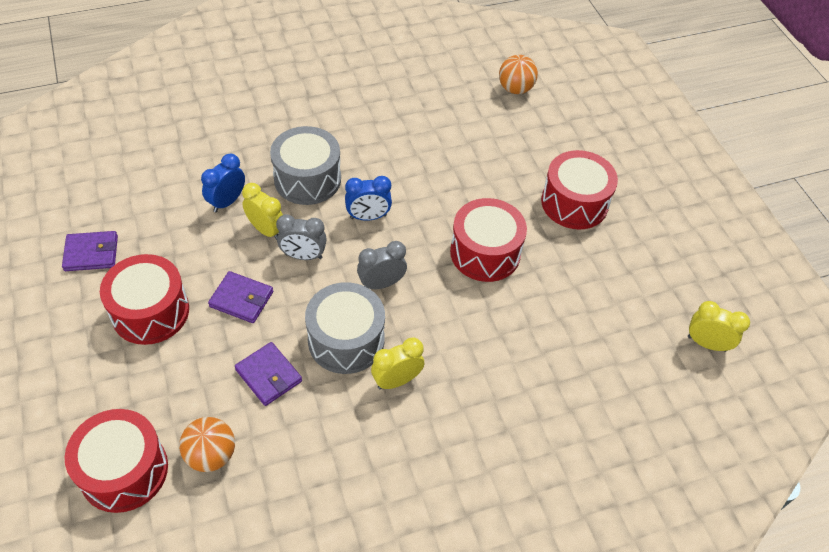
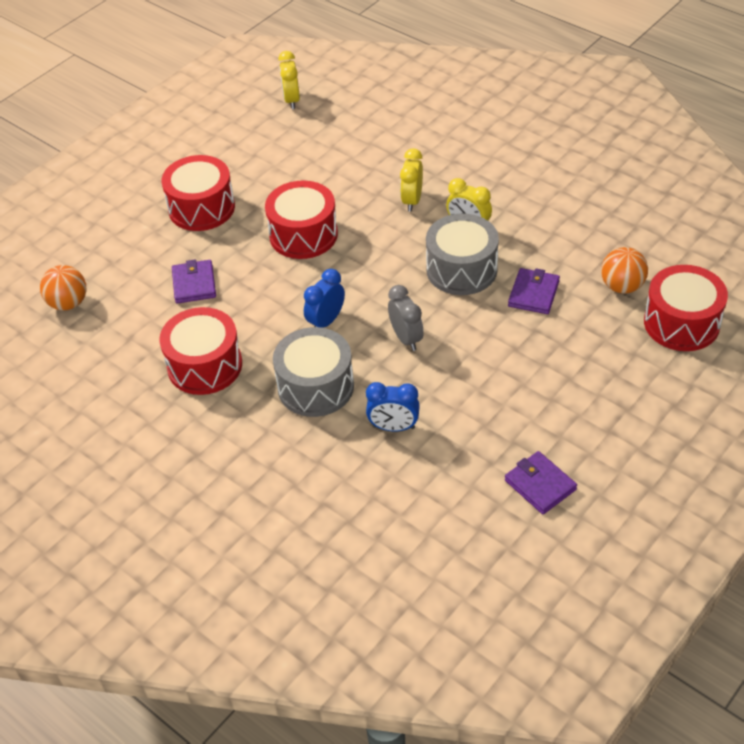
camera: 115 degrees left, 5 degrees down
red drum [100,254,189,345] -> red drum moved to [159,307,242,395]
purple wallet [208,271,273,323] -> purple wallet moved to [172,259,216,304]
yellow clock [242,183,283,240] -> yellow clock moved to [400,148,423,212]
blue clock [345,176,392,221] -> blue clock turned 105 degrees counterclockwise [304,269,345,328]
grey clock [357,241,407,289] -> none

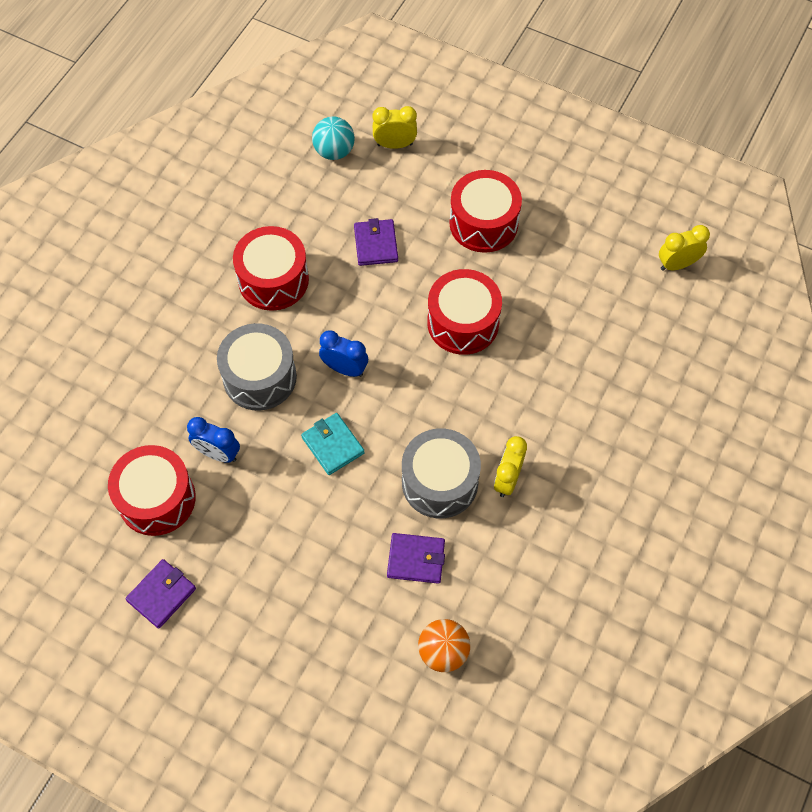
camera: 75 degrees right, 15 degrees up
orange ball [40,265,87,310] -> turquoise ball [312,116,355,160]
purple wallet [172,259,216,304] -> purple wallet turned 75 degrees counterclockwise [354,218,398,266]
blue clock [366,382,420,431] -> blue clock turned 60 degrees counterclockwise [187,417,240,463]
grey clock [388,285,424,351] -> turquoise wallet [301,413,365,475]
yellow clock [400,148,423,212] -> yellow clock moved to [373,106,417,149]
red drum [644,265,728,351] -> red drum moved to [108,445,196,536]

